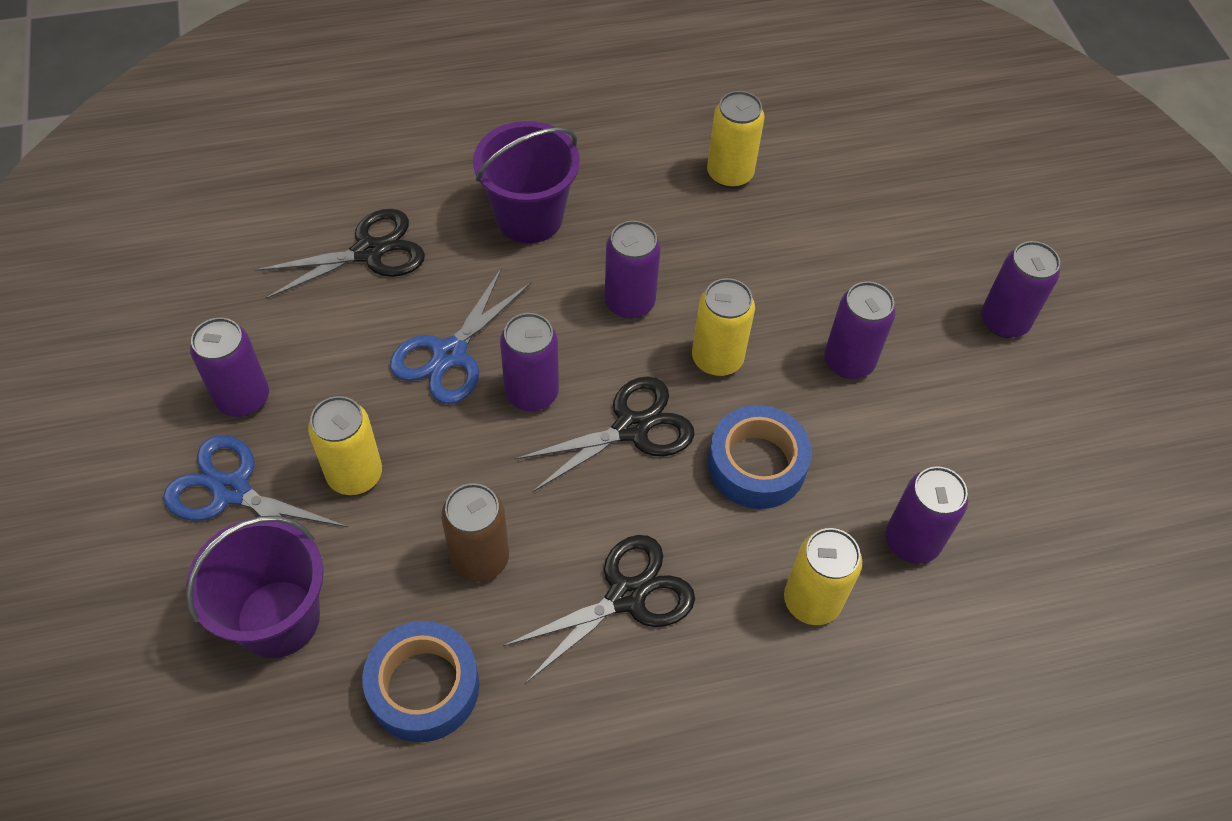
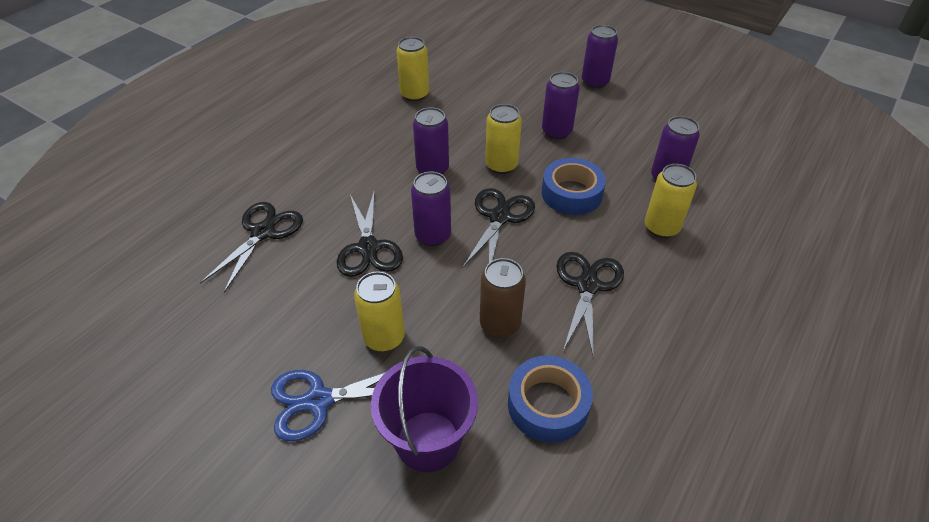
camera: 40 degrees left, 10 degrees down
purple can [190,318,269,417] -> none
blue scissors [390,267,531,404] -> black scissors [337,192,403,277]
purple bucket [473,121,580,243] -> none

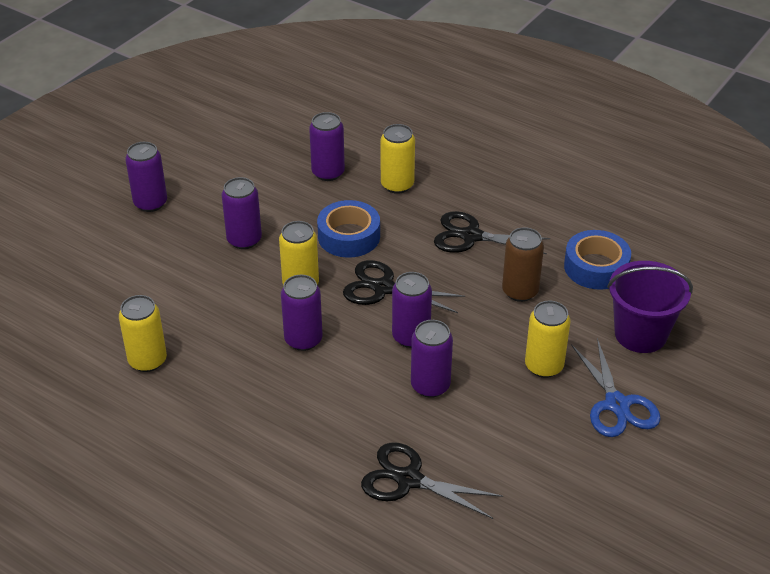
camera: 90 degrees left, 5 degrees down
black scissors [337,192,403,277] -> purple can [411,320,453,398]

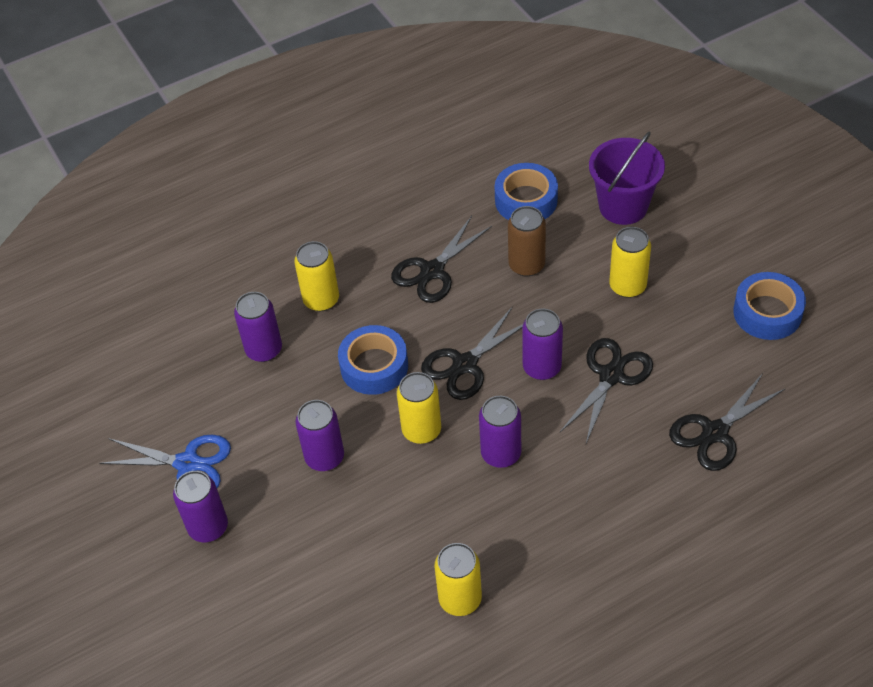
camera: 60 degrees left, 10 degrees up
purple can [411,320,453,398] -> black scissors [560,338,653,443]
blue scissors [571,338,661,437] -> blue scissors moved to [99,435,231,488]
none -> blue tape [733,272,806,340]

